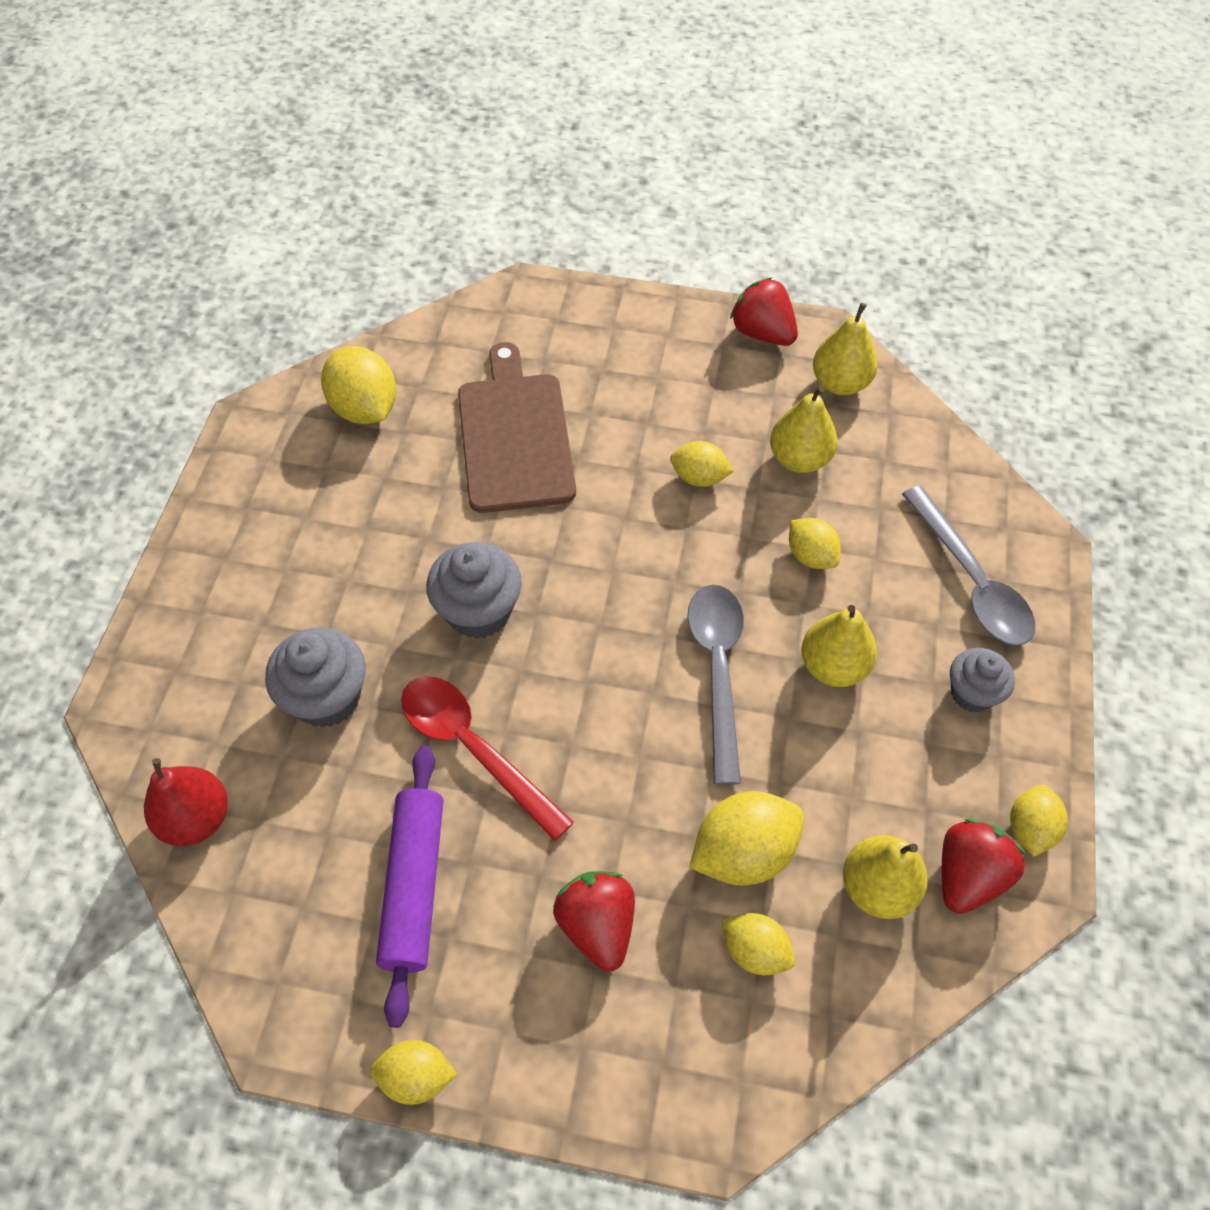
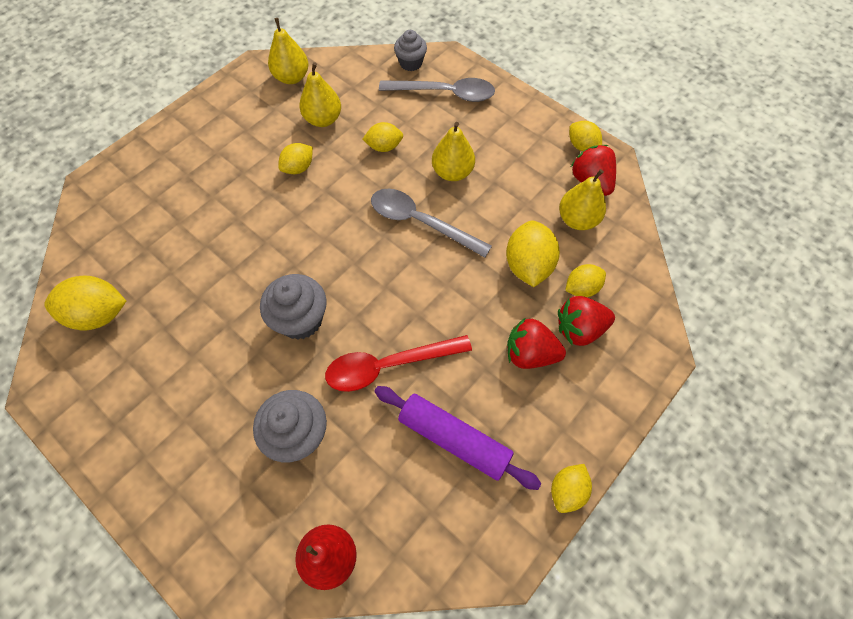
camera: 60 degrees left, 5 degrees up
brown cutting board [458,342,576,513] -> none
red strawberry [730,277,798,346] -> red strawberry moved to [558,296,615,346]
grey cupcake [950,648,1015,713] -> grey cupcake moved to [394,30,427,71]

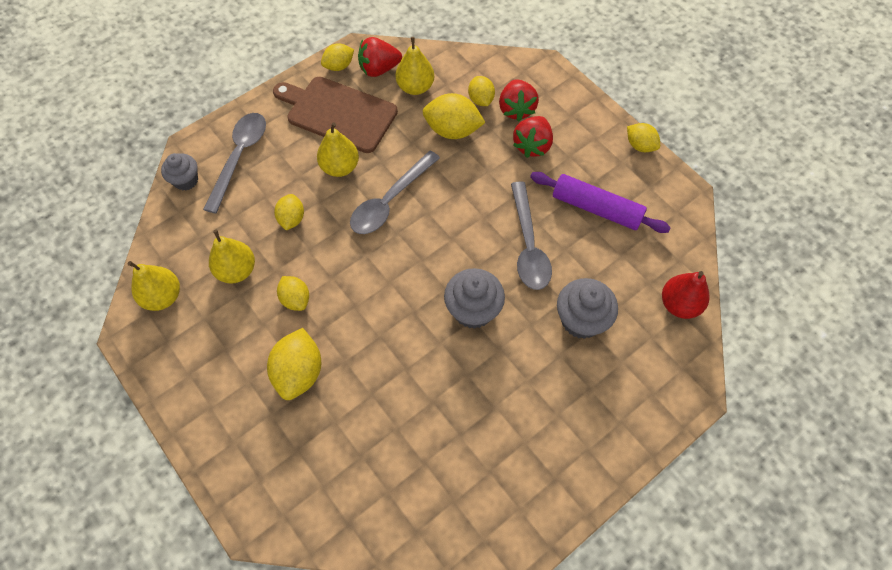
camera: 80 degrees left, 0 degrees up
yellow lemon [44,276,126,331] -> yellow lemon moved to [267,328,321,400]
red spoon [325,335,472,392] -> grey spoon [511,181,552,290]
purple rolling pin [374,386,541,490] -> purple rolling pin turned 75 degrees clockwise [530,172,671,233]
none -> brown cutting board [273,77,398,153]

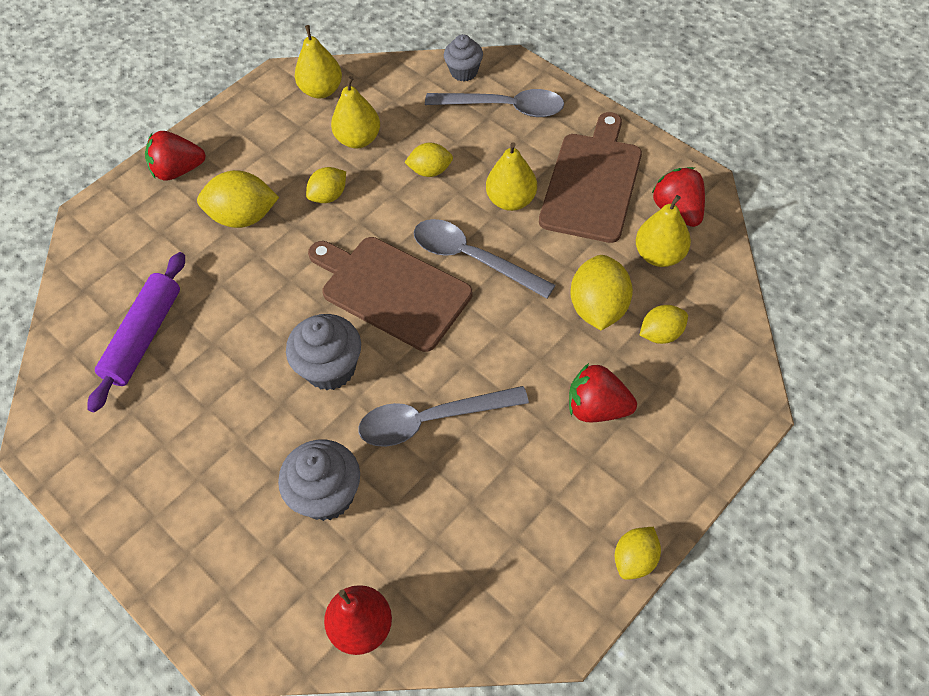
camera: 85 degrees right, 5 degrees down
yellow lemon [321,44,354,71] -> none
red strawberry [499,79,539,122] -> red strawberry moved to [145,131,206,181]
purple rolling pin [530,172,671,233] -> purple rolling pin moved to [87,252,185,412]
none -> brown cutting board [308,237,473,352]

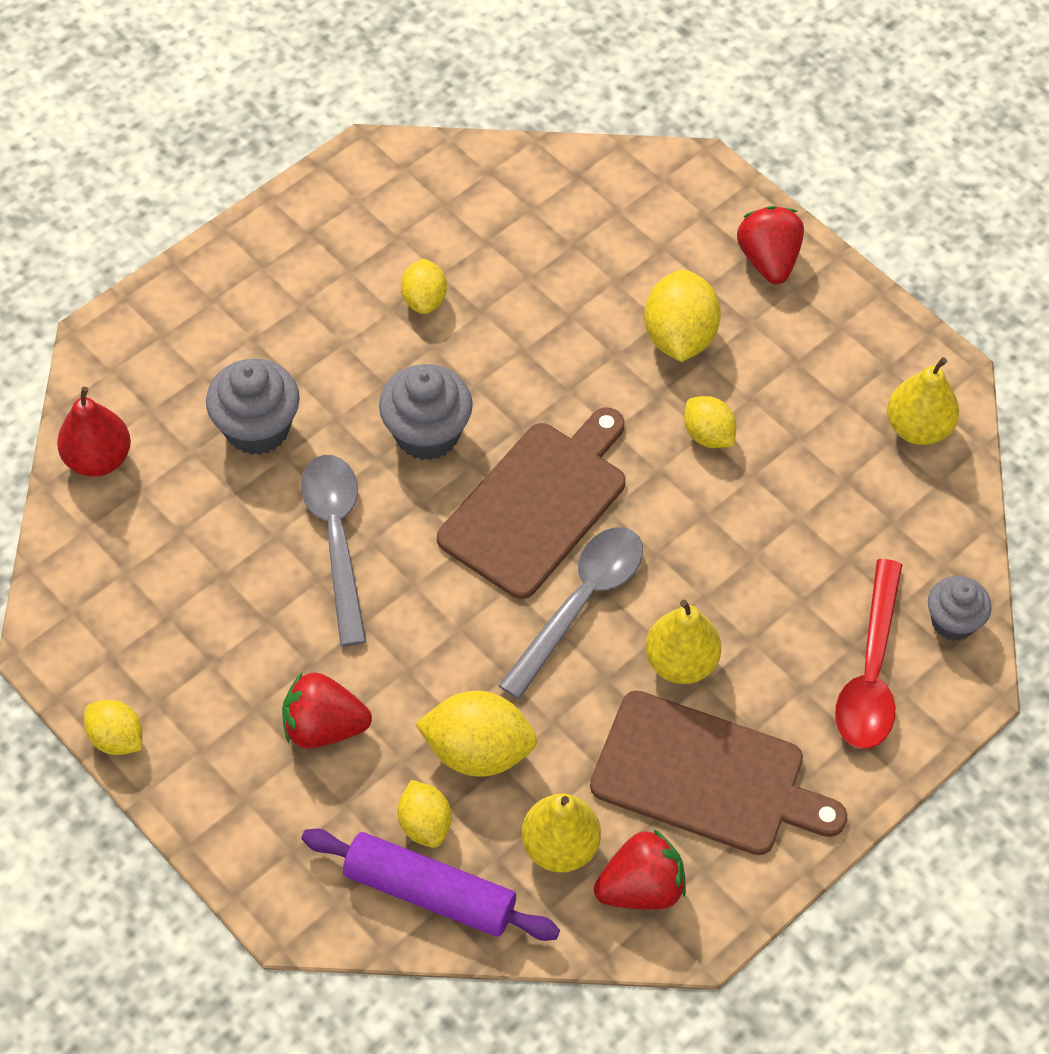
camera: 90 degrees right, 0 degrees up
purple rolling pin [87,252,185,412] -> purple rolling pin moved to [302,829,560,941]
yellow pear [331,76,380,148] -> none
yellow lemon [404,143,453,177] -> yellow lemon moved to [401,259,447,314]
grey spoon [425,89,564,117] -> red spoon [835,559,902,749]
red strawberry [569,363,637,422] -> red strawberry turned 105 degrees counterclockwise [282,672,372,749]

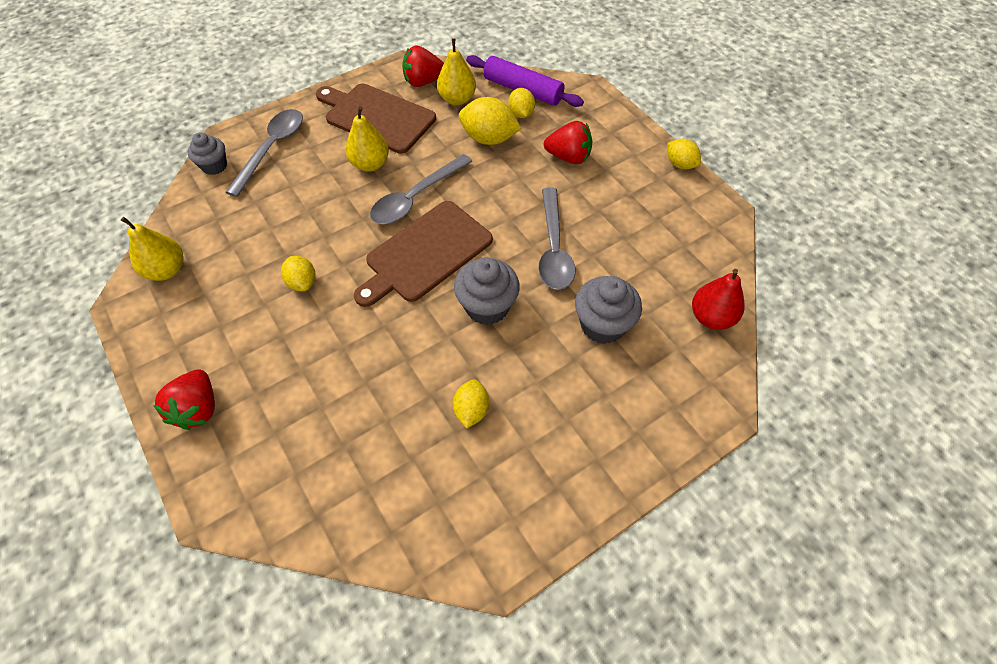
camera: 170 degrees left, 0 degrees up
yellow lemon [644,270,721,362] -> none
red spoon [835,559,902,749] -> grey spoon [225,109,303,197]

